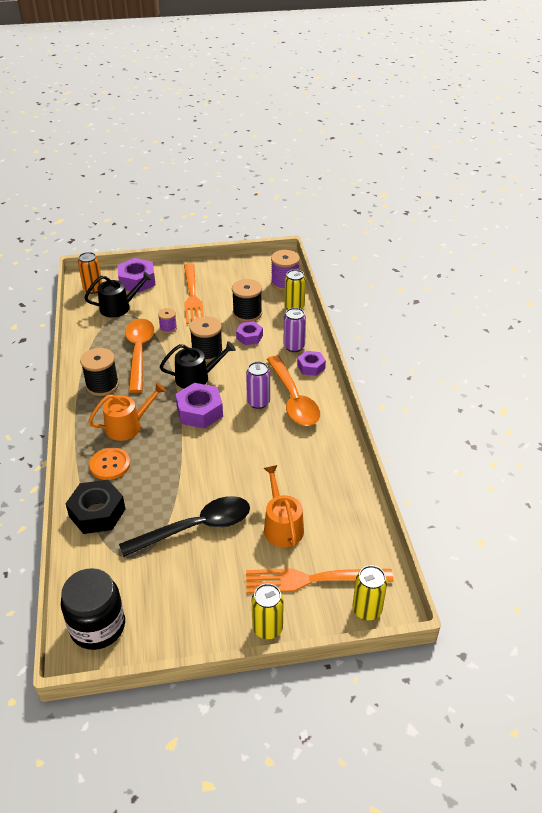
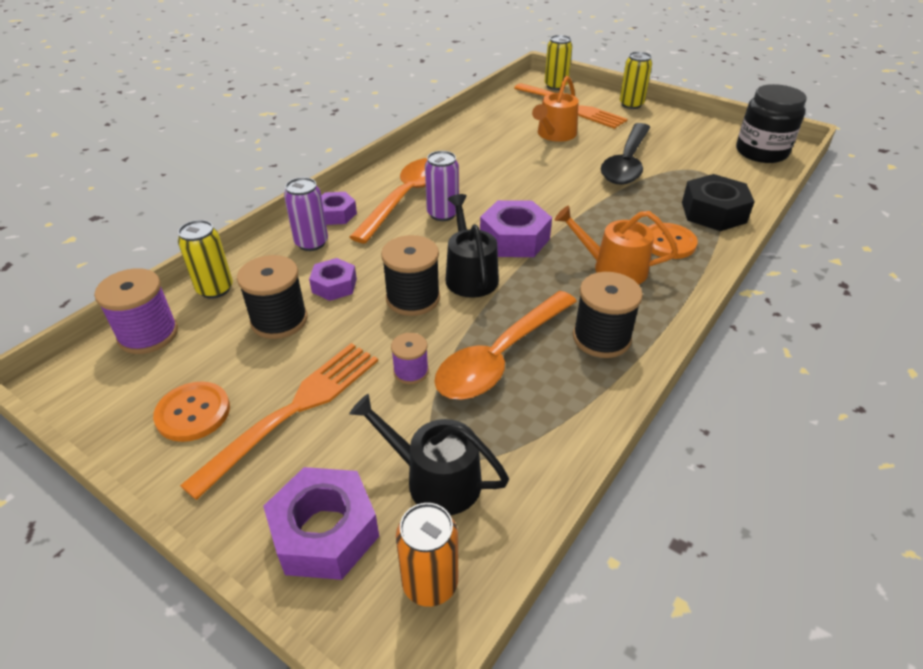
camera: 135 degrees left, 0 degrees up
black spoon [119,496,250,557] -> black spoon turned 90 degrees counterclockwise [601,123,650,185]
black watering can [160,341,236,389] -> black watering can turned 45 degrees clockwise [445,194,499,298]
none -> orange button [153,381,230,442]

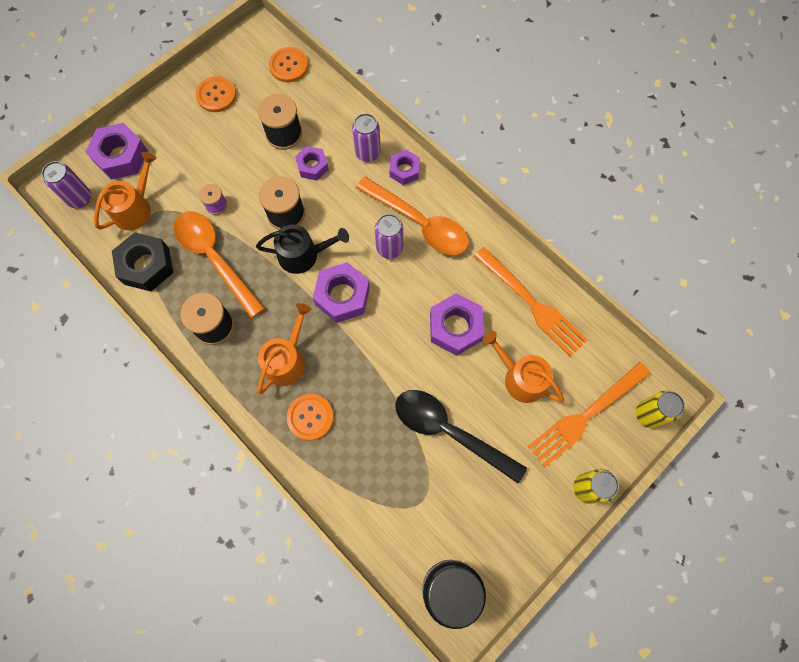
camera: 100 degrees right, 30 degrees up
purple spool [94,268,178,354] -> orange button [269,47,308,83]
yellow can [178,220,233,299] -> none
orange fork [180,343,378,500] -> orange fork moved to [474,247,588,357]
black watering can [349,394,509,515] -> orange watering can [94,152,157,230]
orange can [396,503,458,607] -> purple can [42,161,91,208]
black nut [682,174,755,231] -> black nut moved to [112,232,173,291]
none -> purple nut [430,293,484,356]

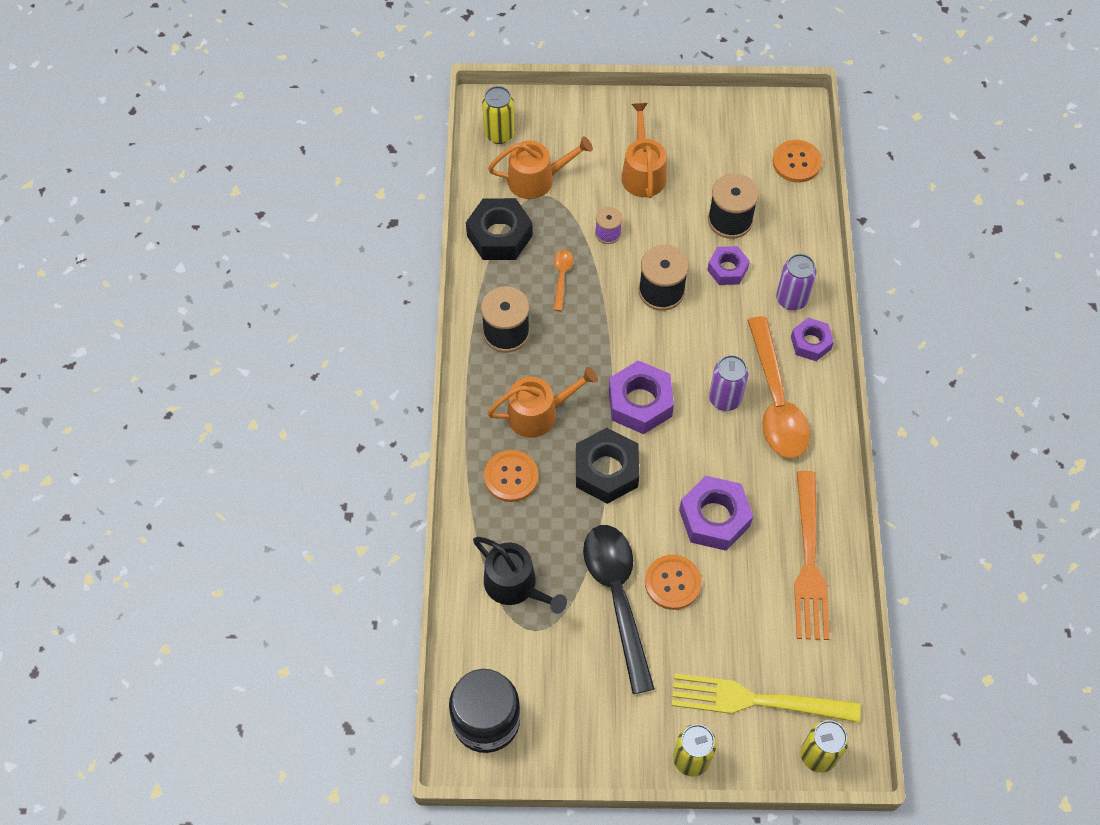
camera: 45 degrees right, 10 degrees down
purple can [42,161,91,208] -> yellow can [482,86,515,144]
purple nut [86,123,148,180] -> none
orange spoon [174,211,265,318] -> orange spoon [554,249,573,311], size x0.45
orange button [196,76,236,112] -> orange button moved to [645,555,702,610]
black watering can [256,224,349,274] -> black watering can moved to [473,537,567,614]
orange watering can [483,331,564,403] -> orange watering can moved to [621,103,667,198]
orange fork [527,362,651,467] -> yellow fork [671,673,861,723]
none -> black nut [576,428,639,504]

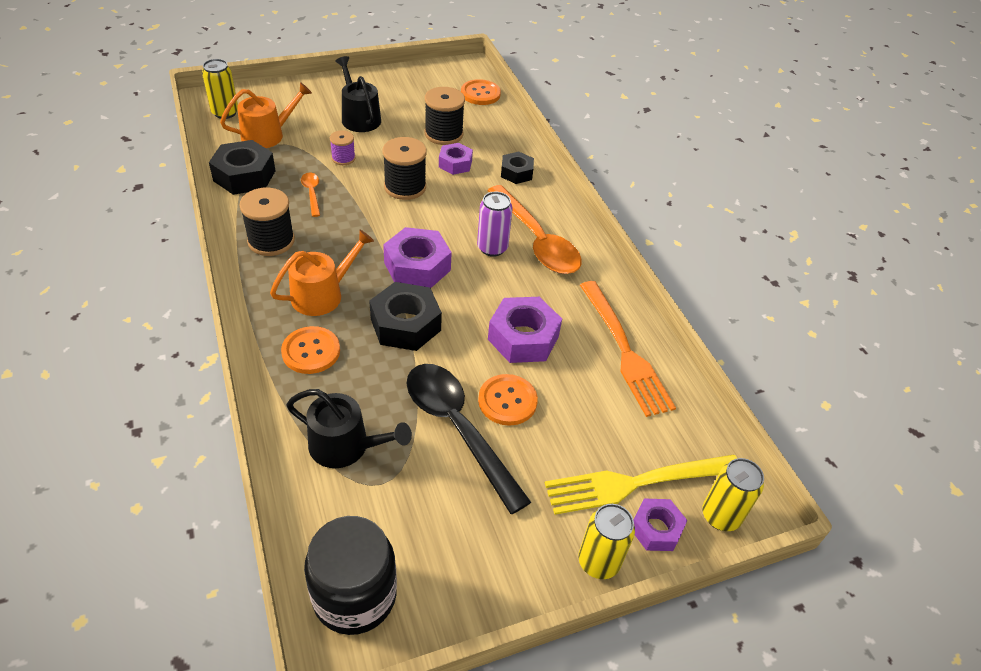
camera: 25 degrees left, 15 degrees down
orange watering can [621,103,667,198] -> black watering can [335,56,381,132]
purple can [776,254,817,310] -> black nut [501,152,534,184]
purple nut [791,318,834,361] -> purple nut moved to [633,499,688,551]

